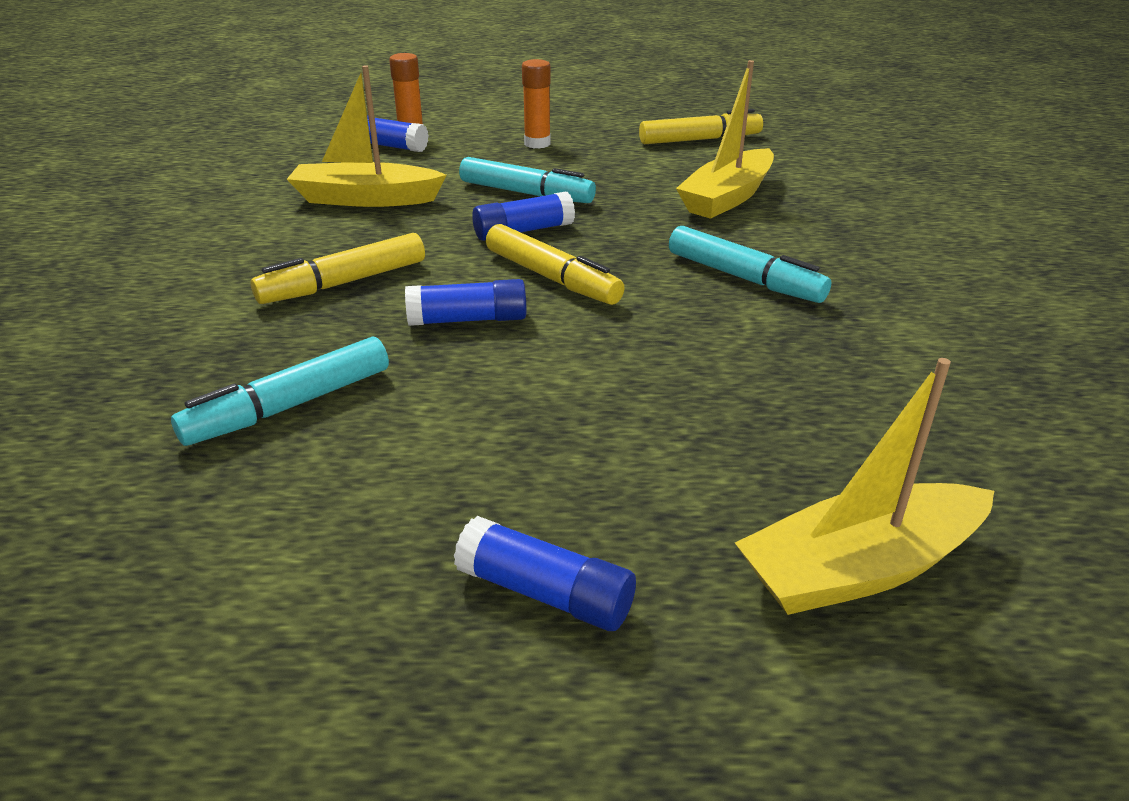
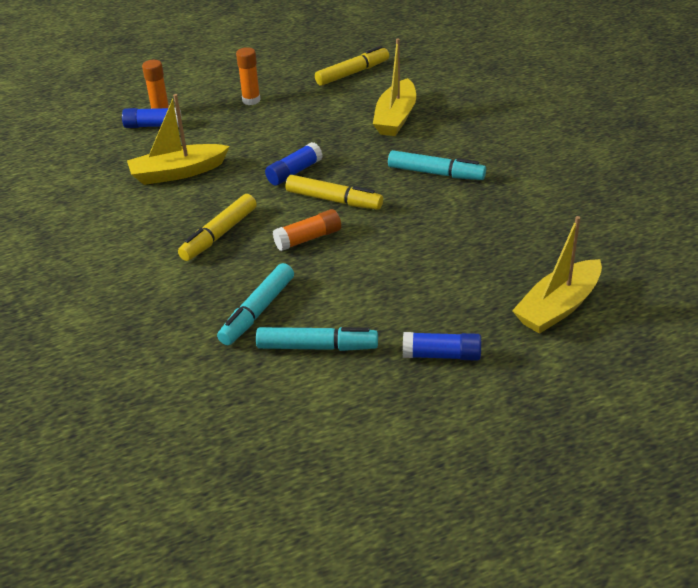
camera: 20 degrees left, 5 degrees up
blue glue stick [405,279,527,326] -> orange glue stick [273,209,341,251]
turquoise marker [459,157,596,203] -> turquoise marker moved to [256,327,378,351]

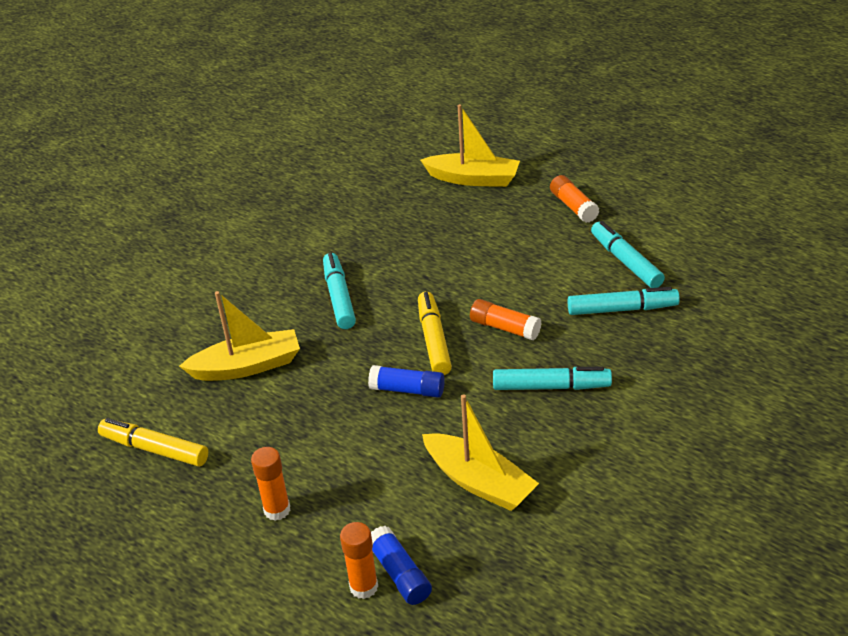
camera: 120 degrees left, 0 degrees up
yellow marker [178,194,257,261] -> turquoise marker [493,367,612,390]
blue glue stick [403,332,481,361] -> orange glue stick [550,175,599,223]

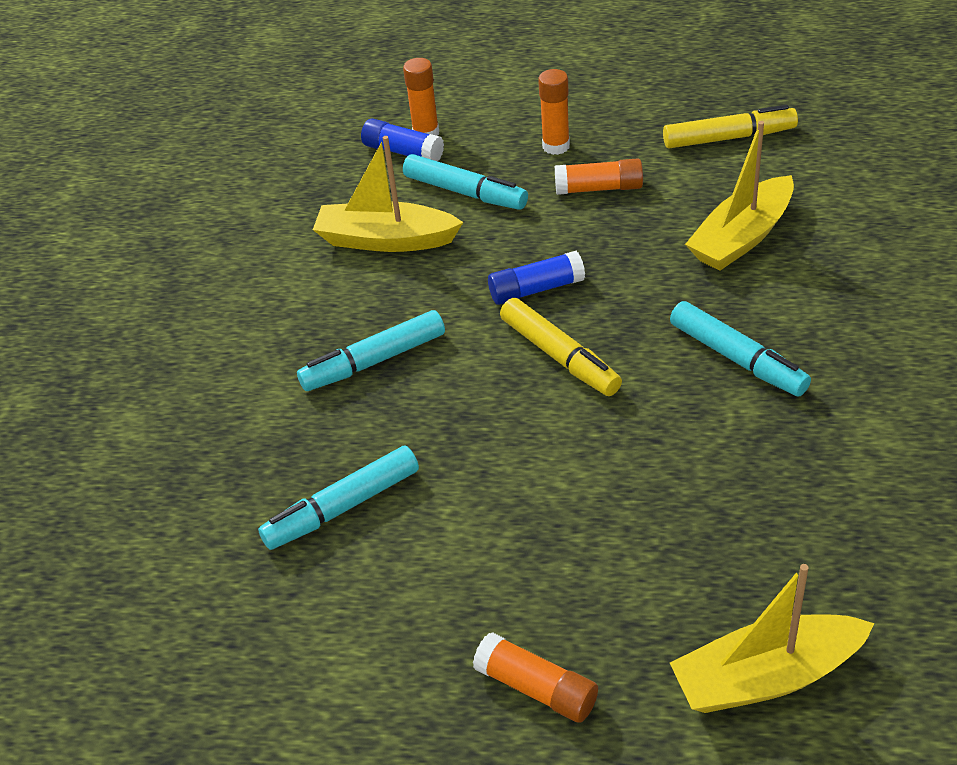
camera: 150 degrees right, 5 degrees up
orange glue stick [470,299,542,340] -> orange glue stick moved to [555,158,643,195]
turquoise marker [591,221,665,288] -> turquoise marker moved to [403,154,528,210]

